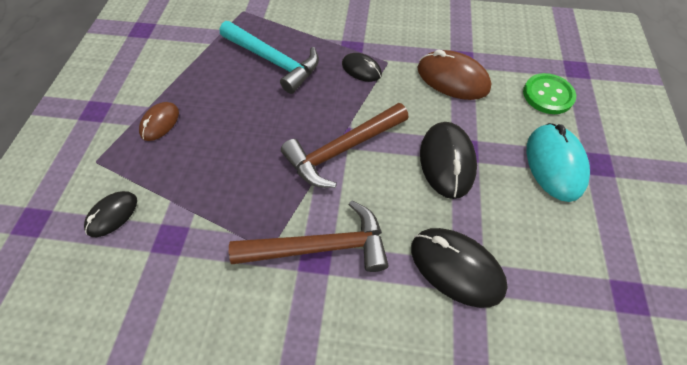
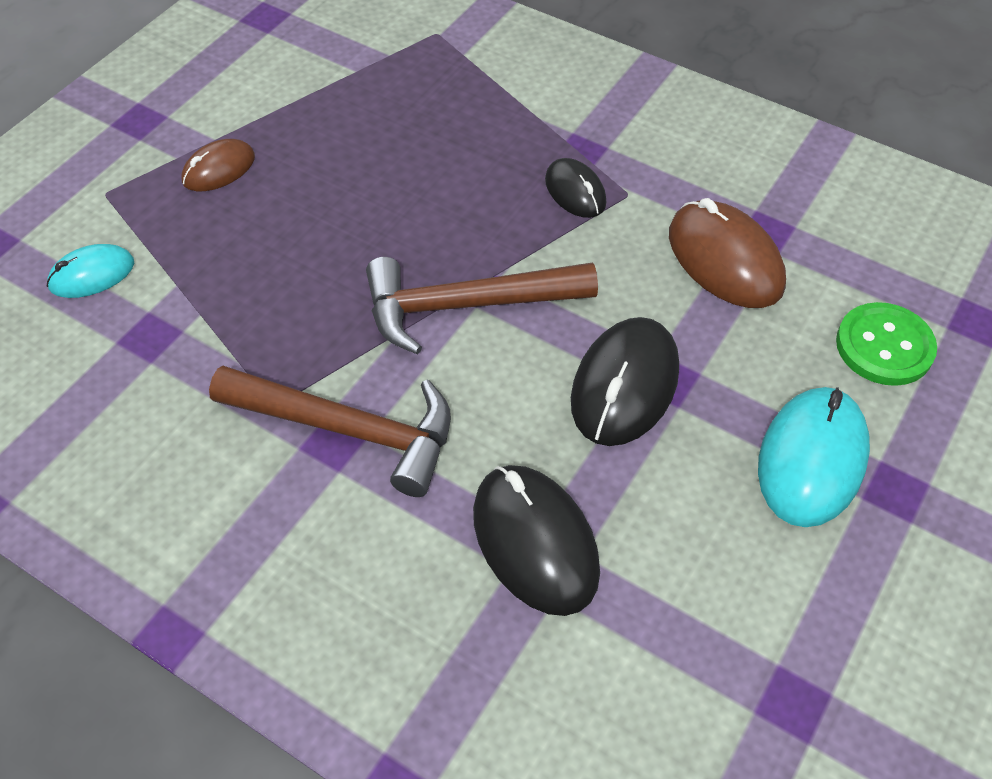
camera: 25 degrees right, 5 degrees down
black mouse [84,191,137,237] -> turquoise mouse [47,244,134,298]
turquoise hammer [220,21,319,94] -> none

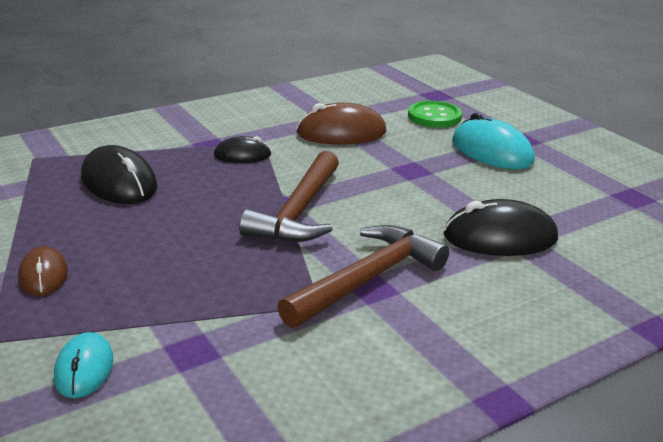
camera: 65 degrees left, 25 degrees down
black mouse [571,317,679,446] -> black mouse moved to [81,145,157,204]

